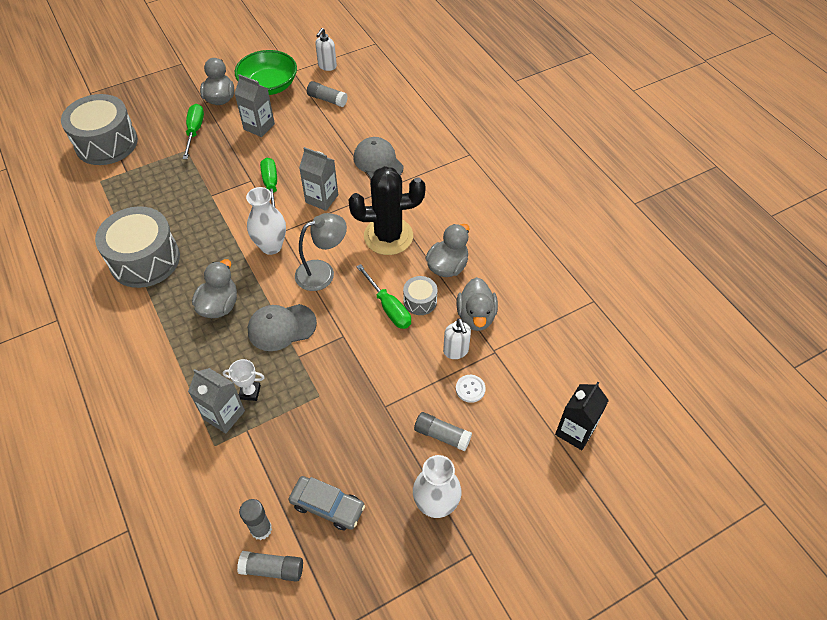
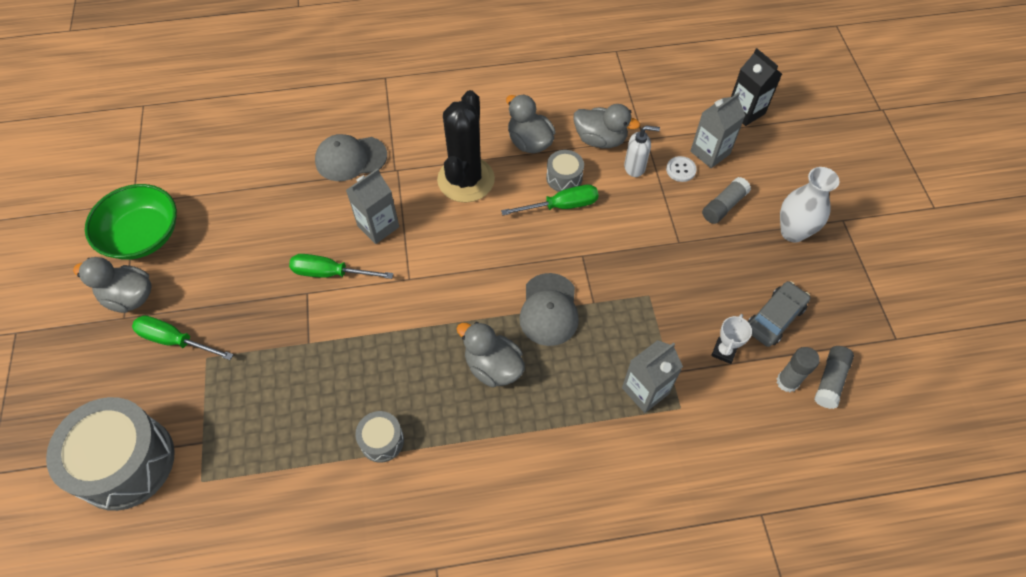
camera: 70 degrees left, 5 degrees up
grey drum [95,206,180,288] -> grey drum [355,411,404,463], size x0.47
white trophy [223,359,265,401] -> white trophy moved to [711,314,752,364]
grey carton [234,74,275,137] -> grey carton moved to [690,92,746,168]
white vase [246,187,286,255] -> none
grey lamp [295,213,347,291] -> none
grey glue stick [307,81,348,107] -> none
white soap dispenser [315,28,337,71] -> none

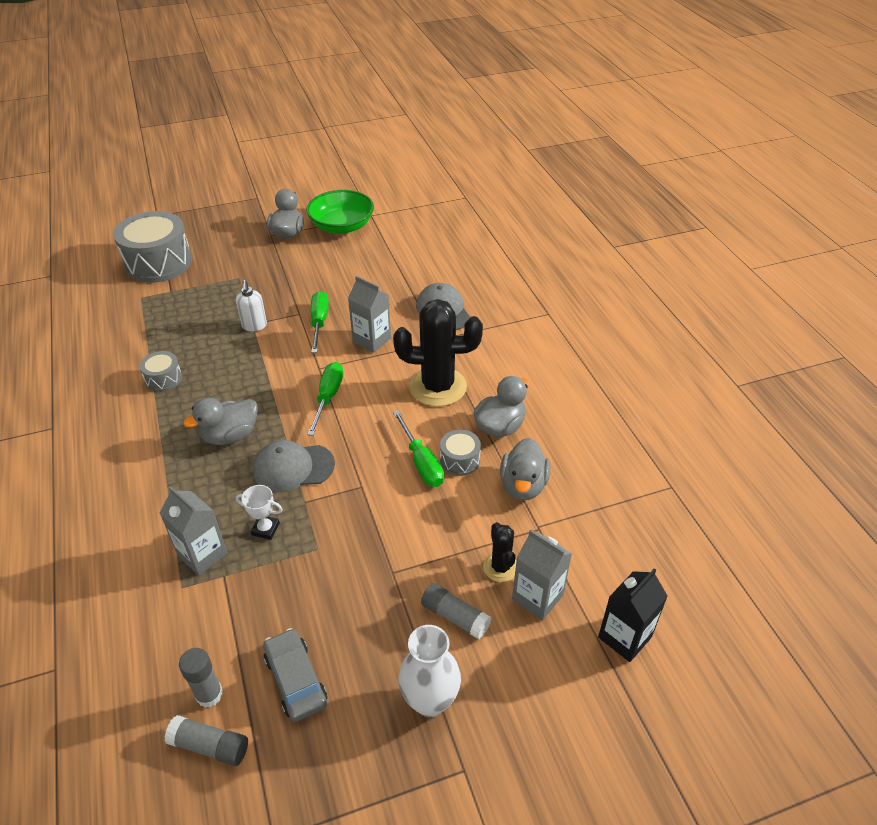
camera: 80 degrees right, 15 degrees down
green screwdriver [132,315,234,360] -> green screwdriver moved to [307,362,344,436]
grey duck [456,322,525,387] -> grey duck turned 150 degrees counterclockwise [183,398,258,445]
white soap dispenser [624,125,660,177] -> white soap dispenser moved to [236,280,267,331]
white button [666,156,697,182] -> black cactus [483,522,516,582]
white trophy [711,314,752,364] -> white trophy moved to [236,485,283,540]
grey car [748,281,810,347] -> grey car turned 150 degrees counterclockwise [263,628,327,722]

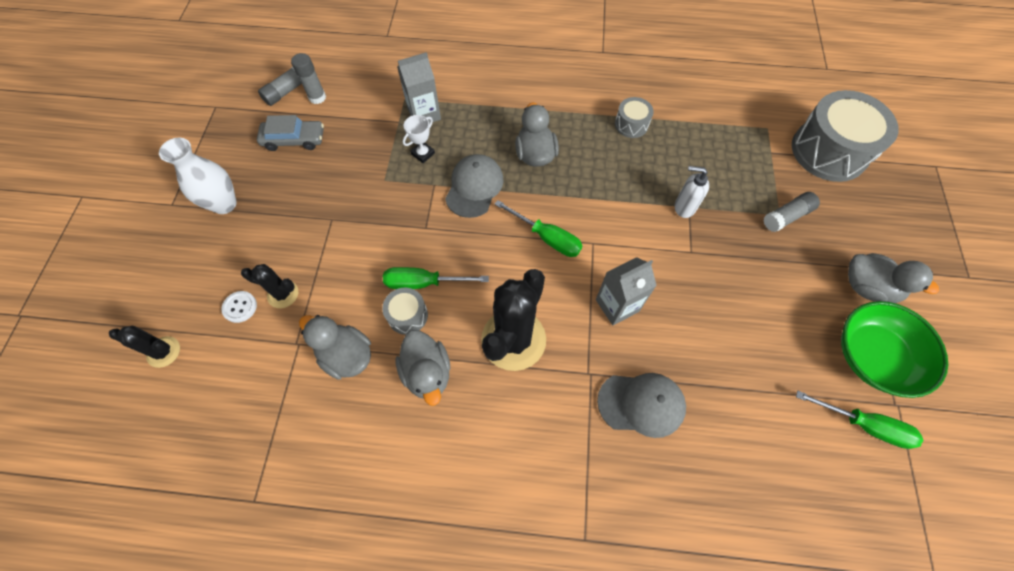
camera: 115 degrees right, 20 degrees up
green screwdriver [311,291,329,353] -> green screwdriver moved to [796,391,923,449]
grey glue stick [421,583,492,639] -> grey glue stick moved to [763,192,820,232]
grey carton [512,529,572,620] -> white button [221,291,257,323]
black carton [598,568,668,662] -> black cactus [109,326,180,368]

